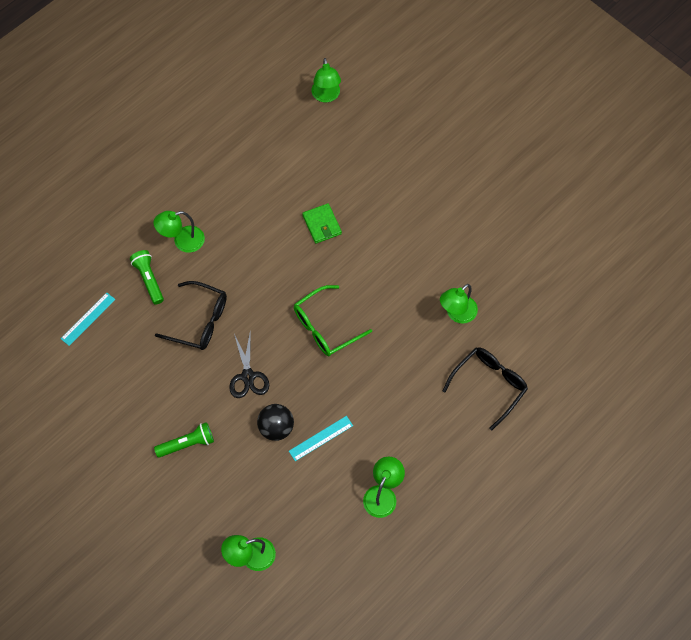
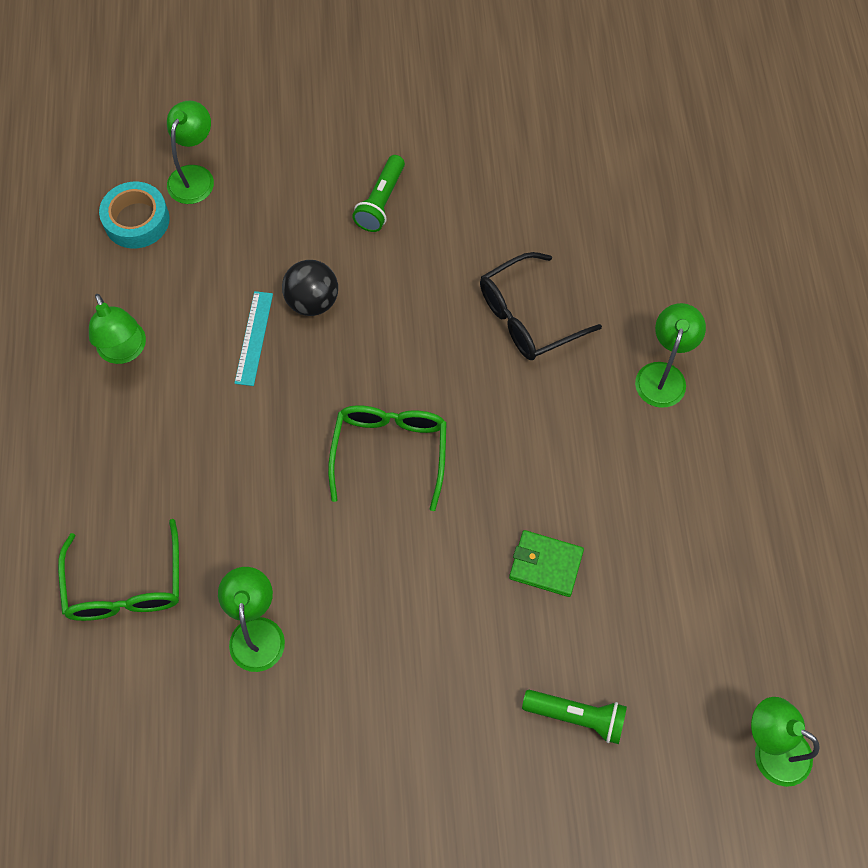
camera: 130 degrees right, 0 degrees up
turquoise ruler [61,293,116,346] -> none
green flashlight [130,250,164,305] -> green flashlight moved to [522,690,627,744]
black scissors [229,330,269,398] -> none
black glasses [443,348,528,430] -> green glasses [58,519,179,621]
none -> turquoise tape [99,181,170,249]

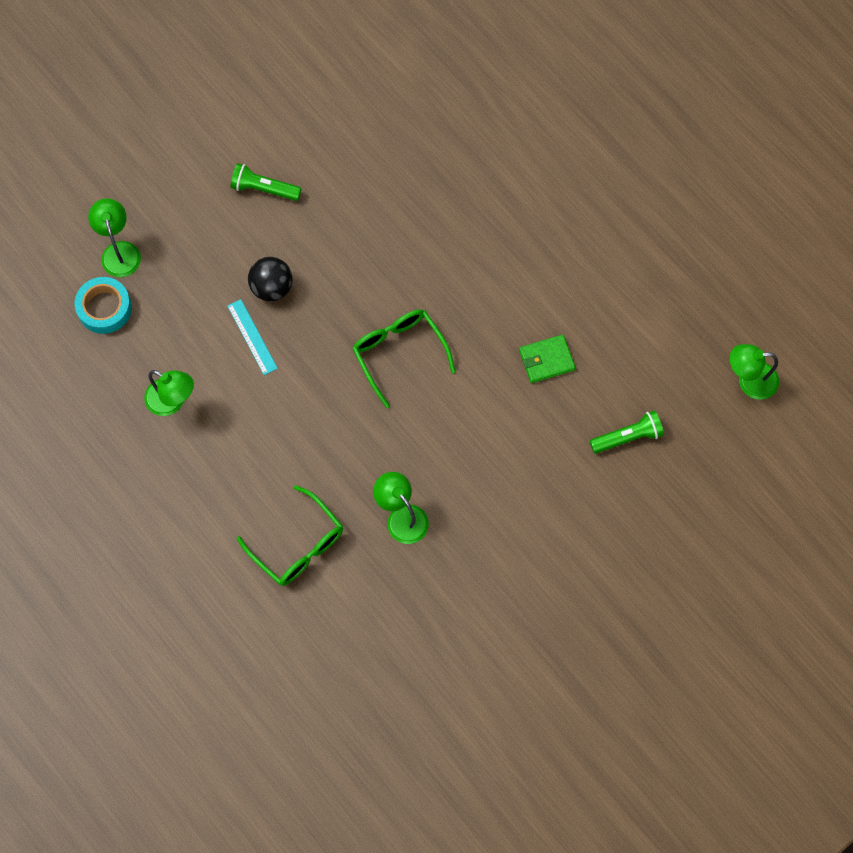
camera: 35 degrees left, 5 degrees up
green flashlight [352,155,405,232] -> green flashlight turned 120 degrees clockwise [230,163,302,201]
black glasses [480,252,602,360] -> none
green lamp [635,303,706,408] -> none

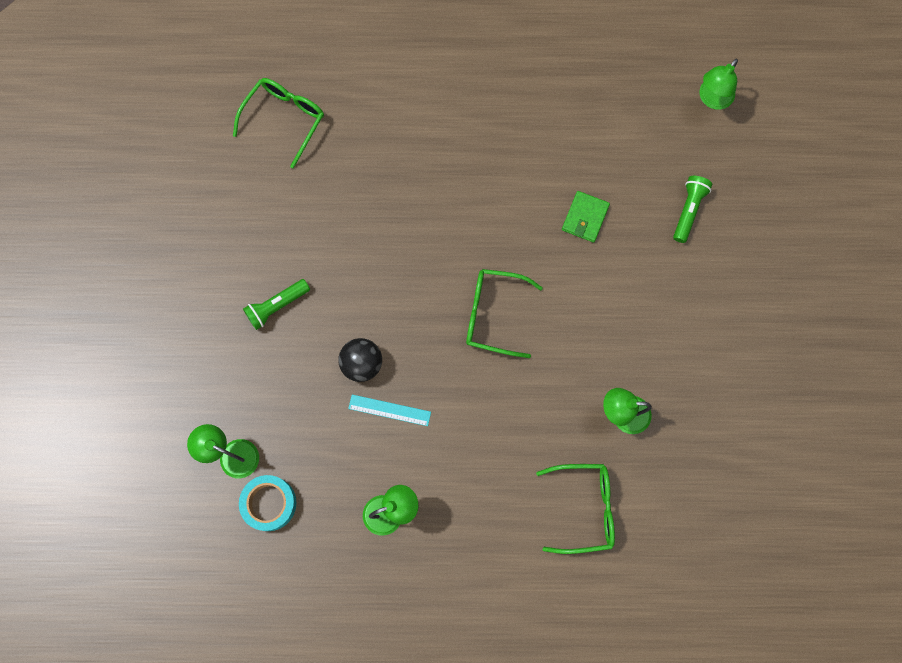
camera: 50 degrees left, 5 degrees up
none -> green glasses [233,78,324,169]

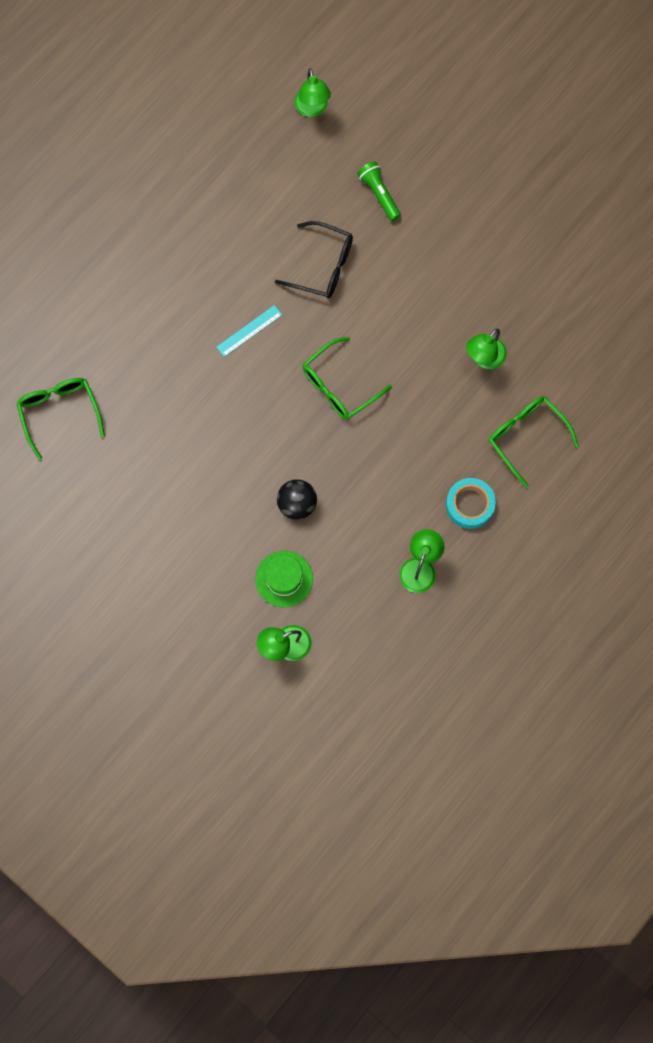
camera: 50 degrees left, 0 degrees up
turquoise tape [239,475,296,531] -> turquoise tape moved to [446,478,496,529]
green flashlight [243,279,310,330] -> none
turquoise ruler [348,395,431,426] -> turquoise ruler moved to [216,305,282,357]
green glasses [536,464,615,554] -> green glasses turned 75 degrees counterclockwise [489,396,579,487]
green wallet [562,191,610,243] -> black glasses [275,221,353,298]
none -> green hat [255,551,313,607]

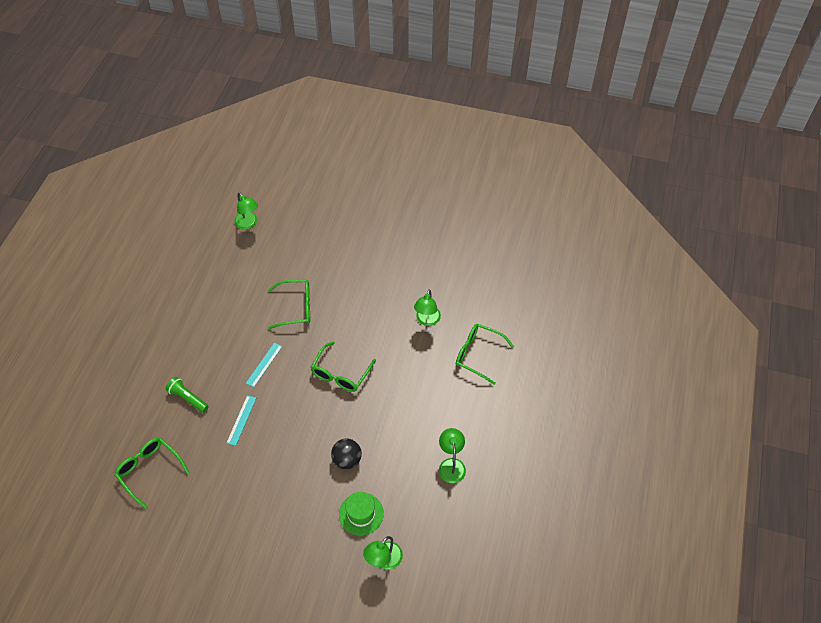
camera: 25 degrees left, 20 degrees down
black glasses [275,221,353,298] -> green glasses [268,279,310,329]
green flashlight [357,161,401,221] -> green flashlight moved to [166,377,209,413]
turquoise tape [446,478,496,529] -> none
none -> turquoise ruler [226,395,256,446]

